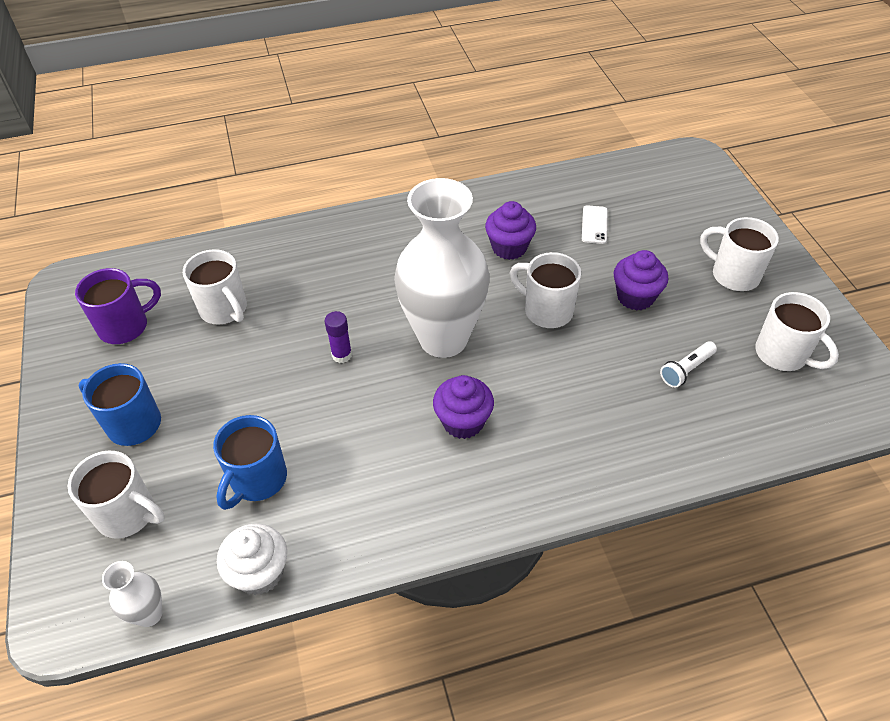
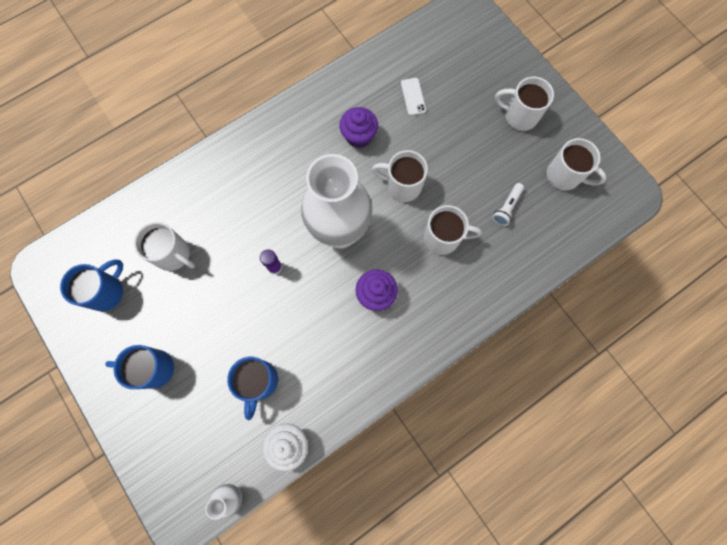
camera: 20 degrees left, 25 degrees up
white mug [68,451,165,539] -> white mug moved to [424,205,482,255]
purple mug [75,268,161,344] -> blue mug [60,259,123,312]
purple cupcake [613,250,668,311] -> none

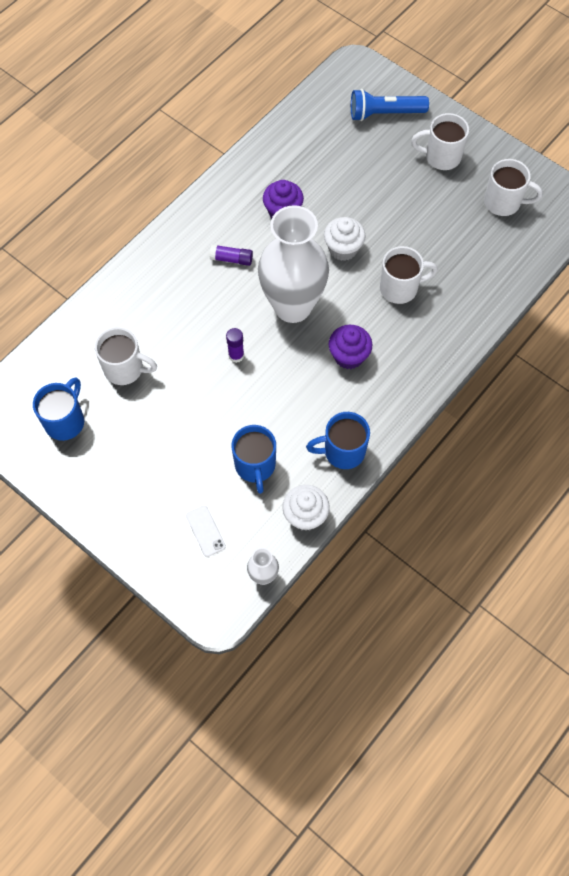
camera: 15 degrees left, 10 degrees down
blue mug [105,345,174,389] -> blue mug moved to [306,412,370,469]
white mug [372,150,428,202] -> white cupcake [324,217,366,261]
white phone [401,78,426,116] -> white phone moved to [186,506,226,557]
white flashlight [493,183,524,226] -> none
none -> purple glue stick [210,244,253,266]
none -> blue flashlight [351,89,429,121]

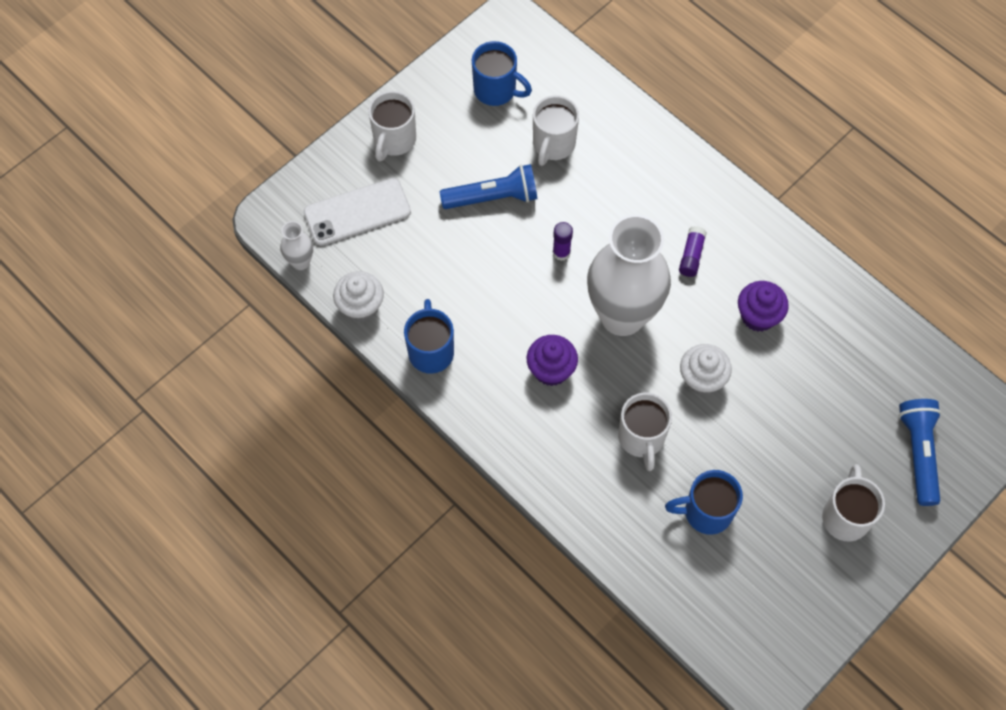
camera: 95 degrees right, 0 degrees up
white phone [186,506,226,557] -> white phone [304,178,411,246], size x1.93
blue mug [231,425,276,494] -> blue mug moved to [665,470,743,535]
white mug [484,159,543,216] -> white mug moved to [368,91,416,162]
none -> blue flashlight [440,164,538,209]

